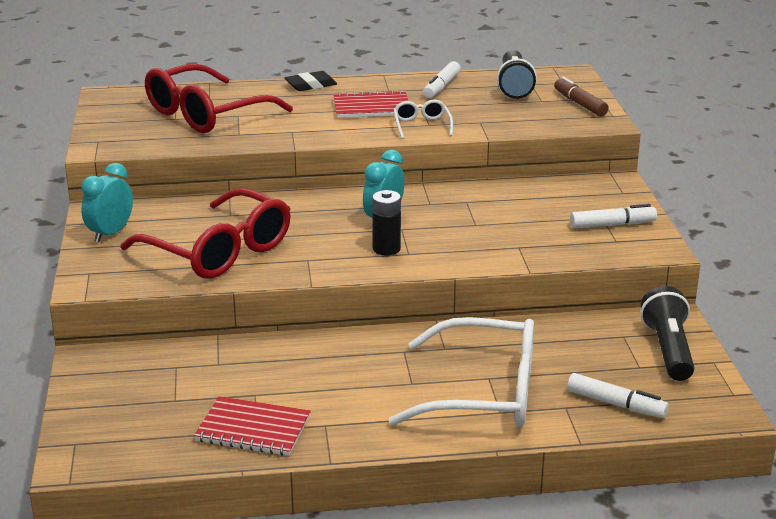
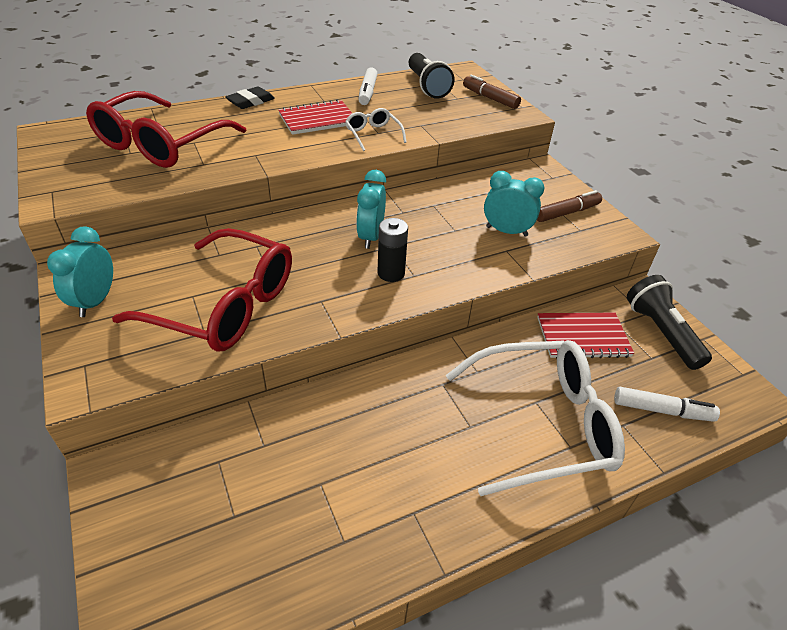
camera: 20 degrees left, 15 degrees up
red notebook [194,396,311,456] -> red notebook moved to [537,313,634,358]
white marker [570,204,657,228] -> brown marker [537,190,602,222]
none -> turquoise clock [484,171,544,237]

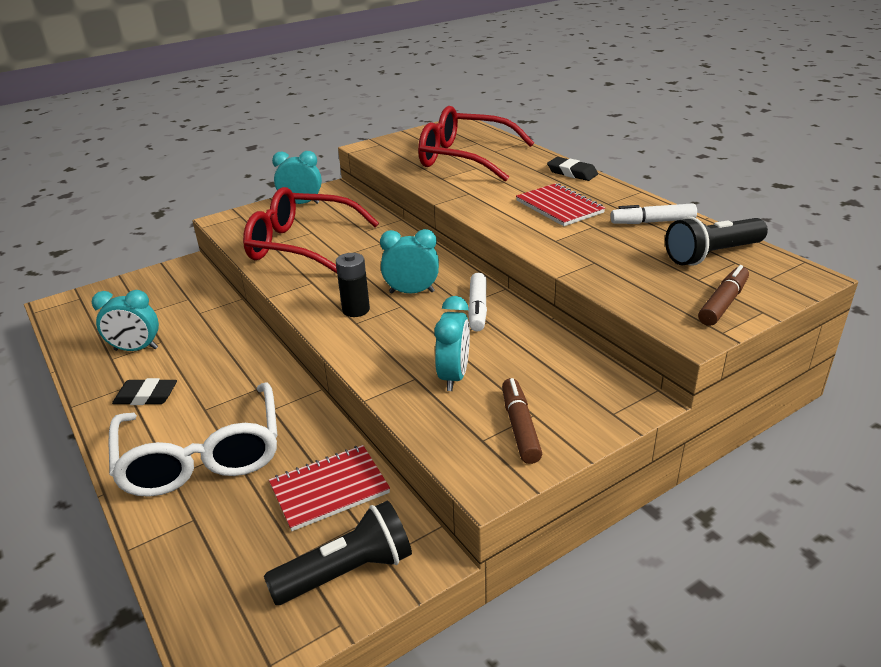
camera: 85 degrees right, 10 degrees down
red glasses [112,228,292,352] -> red glasses turned 90 degrees clockwise [243,187,379,273]
white glasses [345,108,407,151] -> none
brown marker [537,190,602,222] -> brown marker turned 150 degrees counterclockwise [502,378,542,464]
red notebook [537,313,634,358] -> red notebook turned 75 degrees clockwise [269,445,390,531]
white marker [614,387,720,422] -> white marker moved to [468,273,487,332]
none -> turquoise clock [92,290,159,351]
none -> black eraser [112,378,177,405]

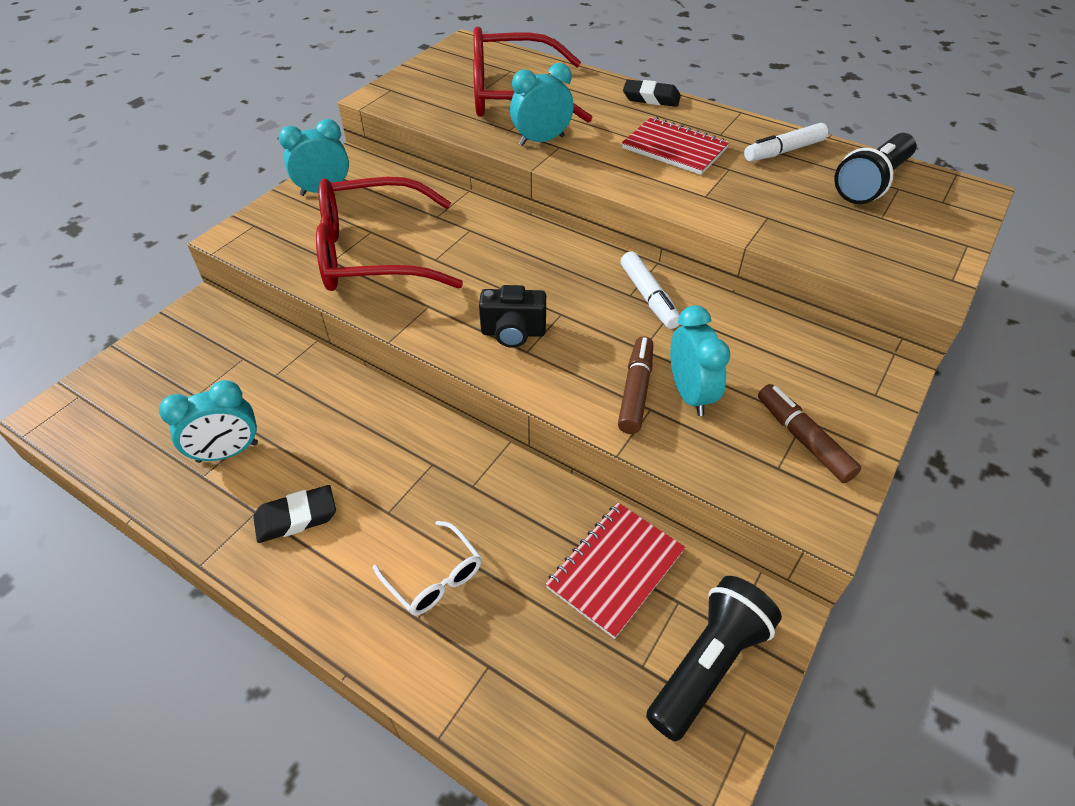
camera: 25 degrees left, 15 degrees up
white glasses [109,382,277,497] -> white glasses [373,521,481,615], size x0.45
black battery [336,253,370,317] -> black camera [479,285,546,348]
turquoise clock [380,229,439,293] -> turquoise clock moved to [510,63,574,146]
brown marker [698,265,749,326] -> brown marker moved to [618,336,653,434]

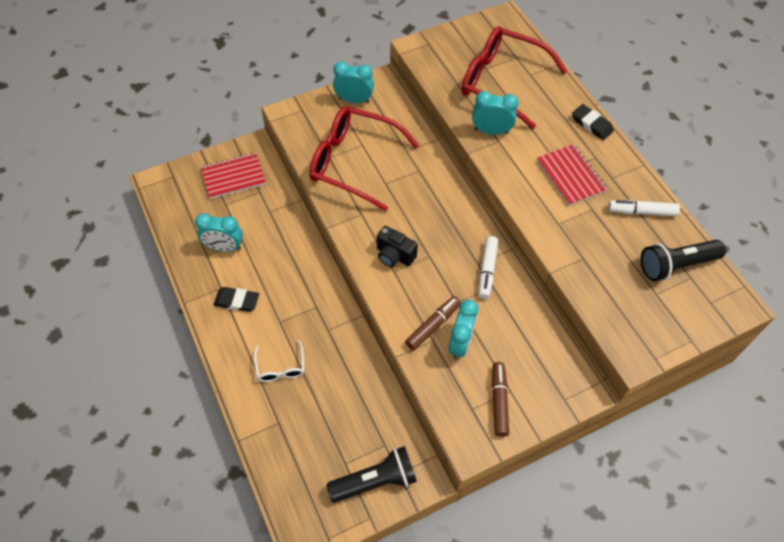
camera: 30 degrees right, 10 degrees up
red notebook [546,503,685,639] -> red notebook moved to [201,153,266,199]

